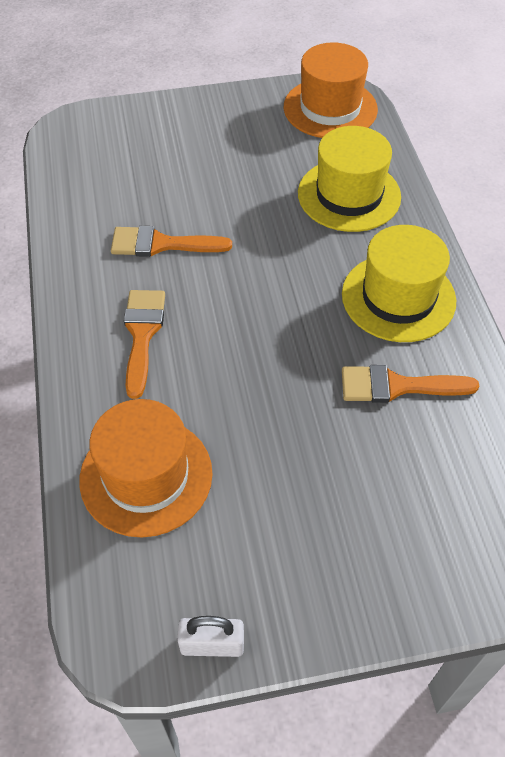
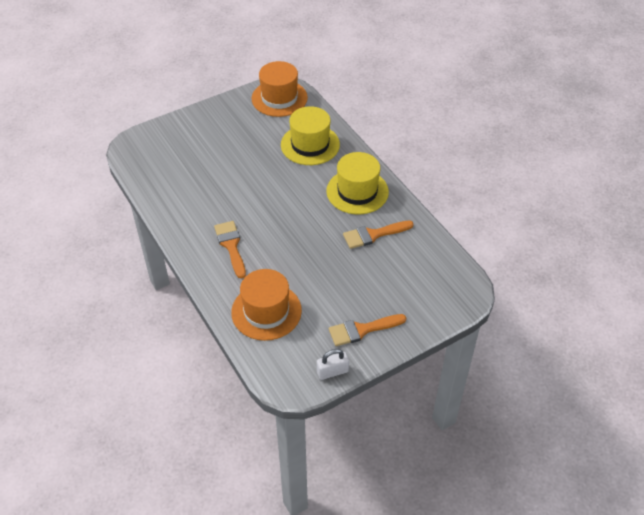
camera: 20 degrees left, 5 degrees down
orange brush [111,226,232,257] -> orange brush moved to [329,314,406,346]

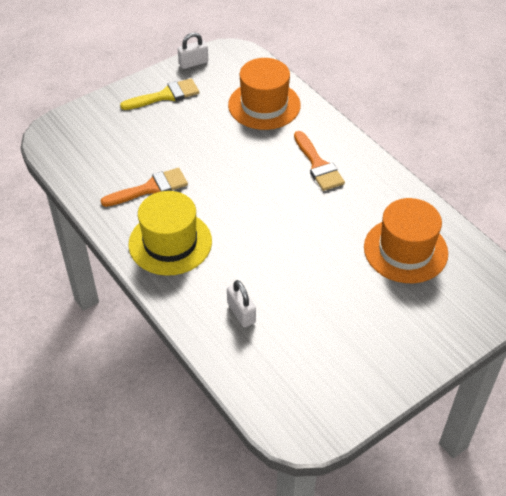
camera: 175 degrees right, 0 degrees up
orange hat [252,61,308,117] -> orange hat moved to [364,198,448,283]
yellow hat [281,106,340,165] -> white padlock [227,280,256,327]
orange brush [329,314,406,346] -> yellow brush [120,78,199,110]

